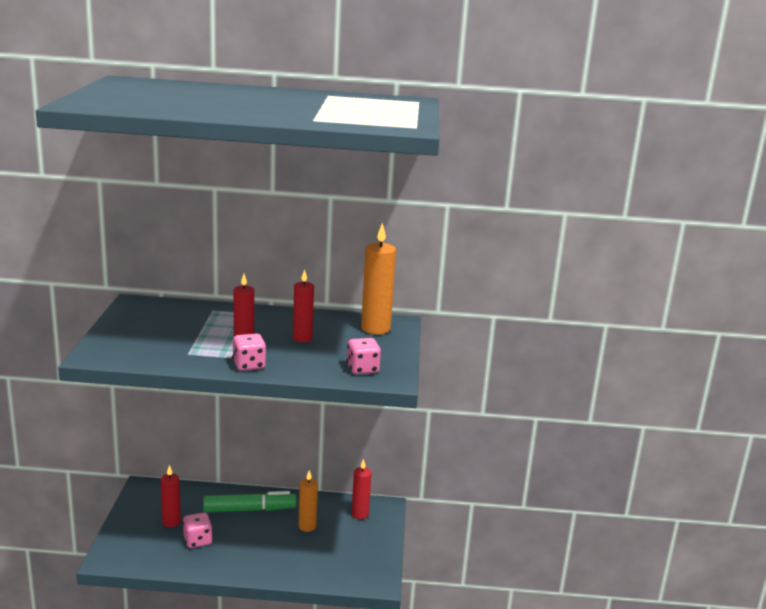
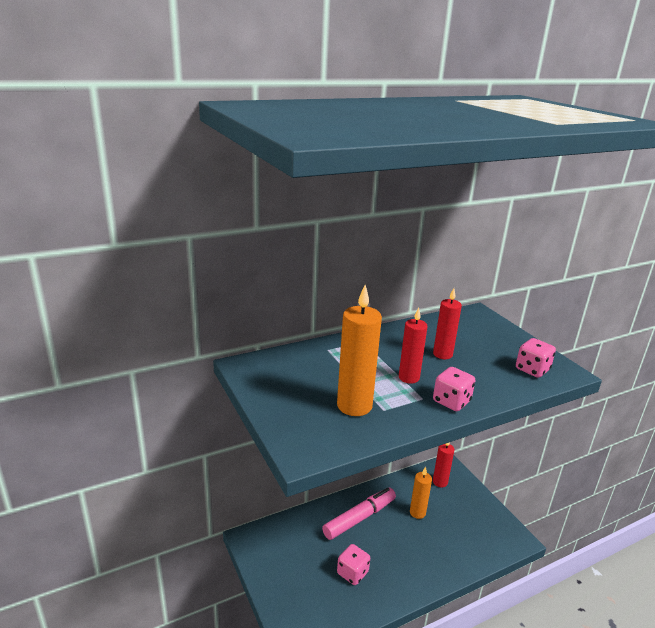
camera: 30 degrees left, 5 degrees up
red candle [161,465,181,527] -> none
green marker [203,491,297,512] -> pink marker [322,488,396,540]
orange candle [361,223,396,334] -> orange candle moved to [337,285,382,416]

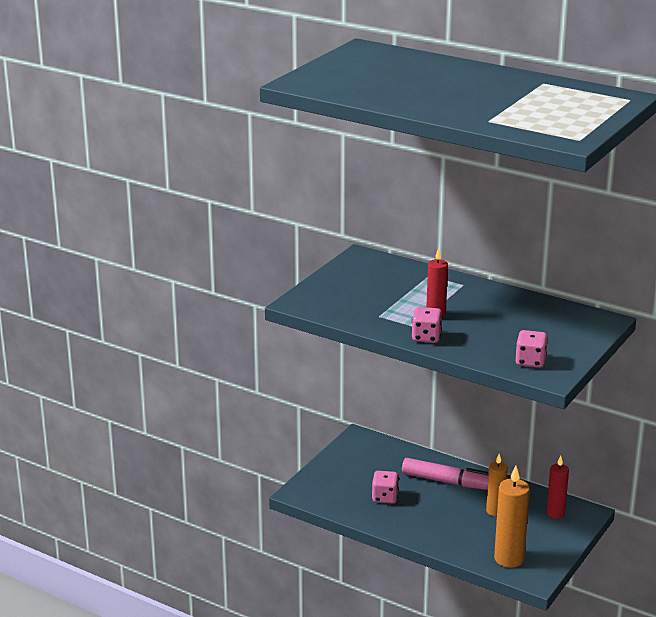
camera: 60 degrees right, 0 degrees up
orange candle [337,285,382,416] -> orange candle moved to [494,466,530,568]
red candle [433,288,462,359] -> none

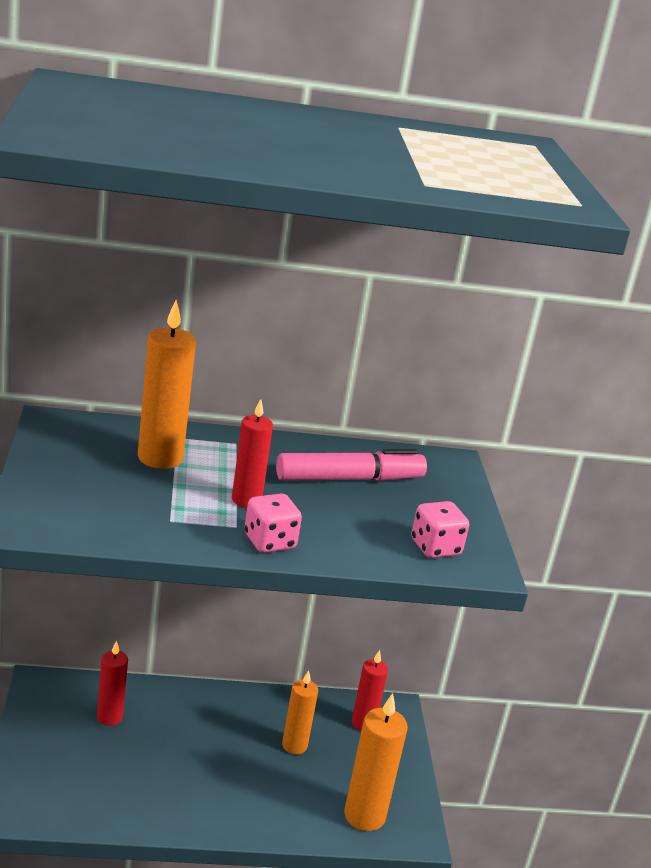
camera: 40 degrees left, 0 degrees up
pink dice [372,471,399,504] -> none
pink marker [402,458,489,490] -> pink marker moved to [276,449,427,481]
none -> red candle [97,640,128,726]
none -> orange candle [138,300,196,469]

